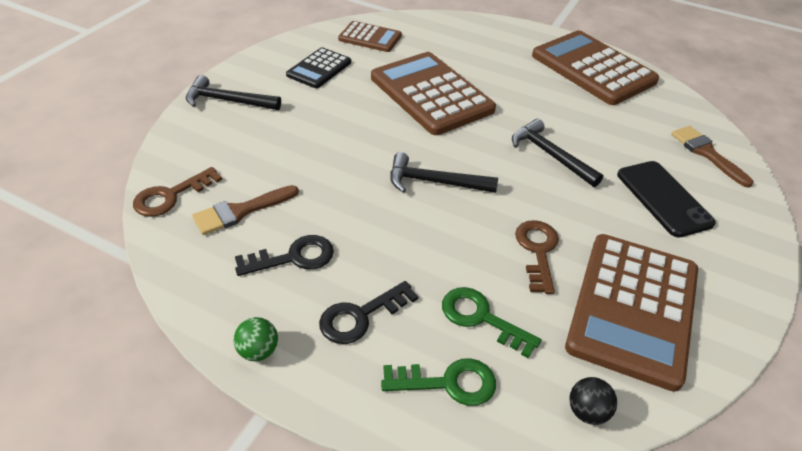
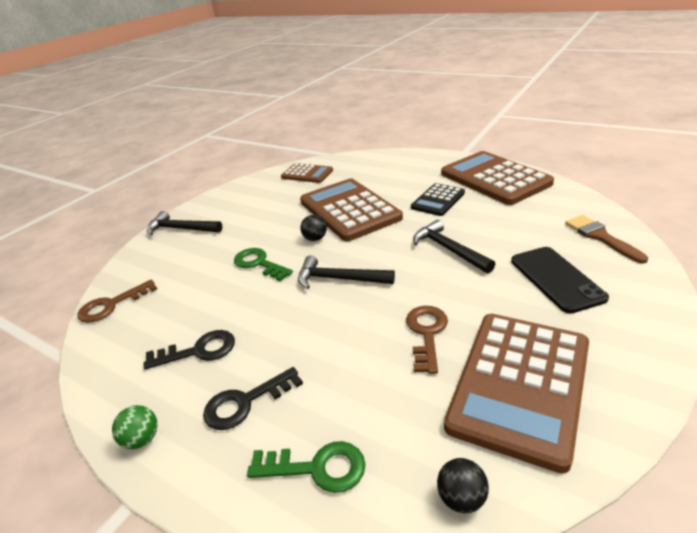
camera: 10 degrees right, 10 degrees down
brown brush [192,185,299,235] -> none
black calculator [286,47,351,88] -> black calculator moved to [411,183,465,216]
green key [442,287,541,358] -> green key moved to [234,248,293,281]
none -> black ball [300,215,327,241]

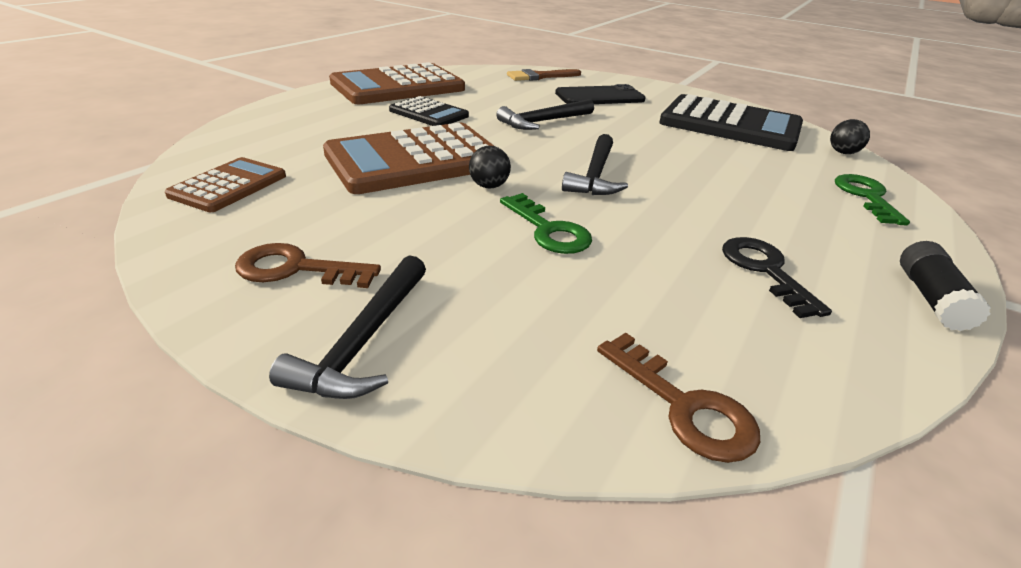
camera: 95 degrees left, 0 degrees up
green ball [112,405,158,449] -> black glue stick [900,241,991,331]
black key [203,367,303,430] -> none
green key [234,248,293,281] -> green key turned 75 degrees counterclockwise [500,193,592,254]
brown key [406,306,448,374] -> brown key moved to [235,243,381,288]
brown calculator [444,314,589,474] -> black calculator [659,94,803,151]

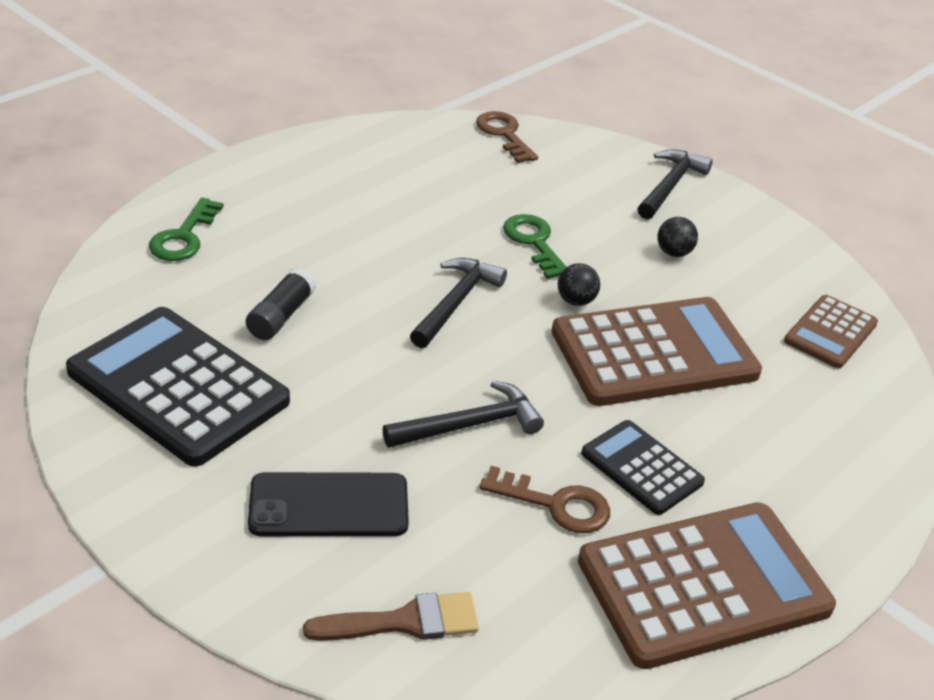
camera: 170 degrees left, 5 degrees up
brown key [235,243,381,288] -> brown key moved to [479,466,610,533]
black key [722,237,832,318] -> none
black ball [830,119,870,154] -> black ball moved to [657,217,698,257]
black glue stick [900,241,991,331] -> black glue stick moved to [246,267,316,340]

